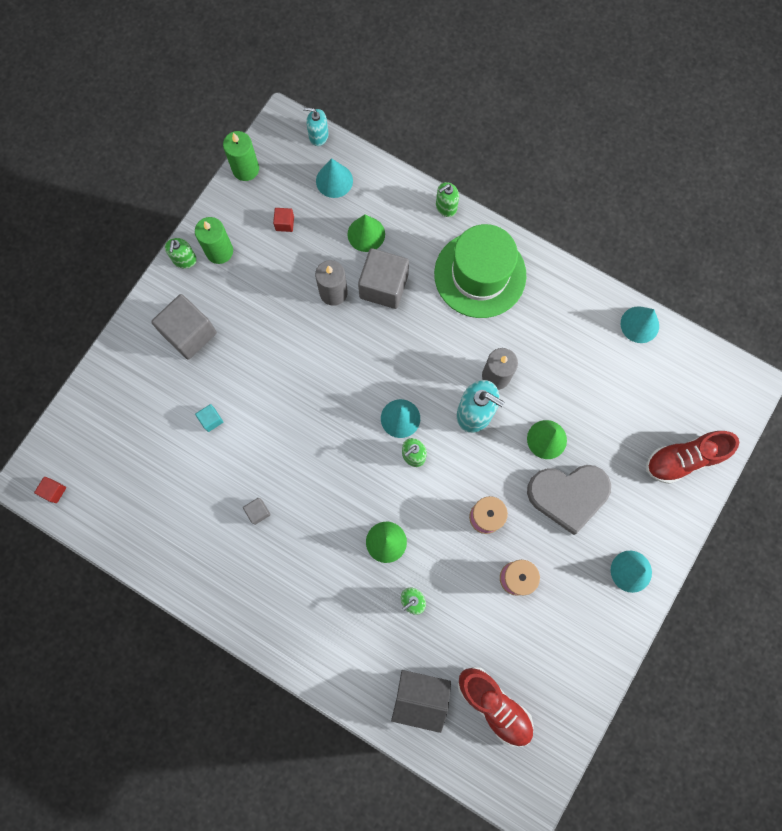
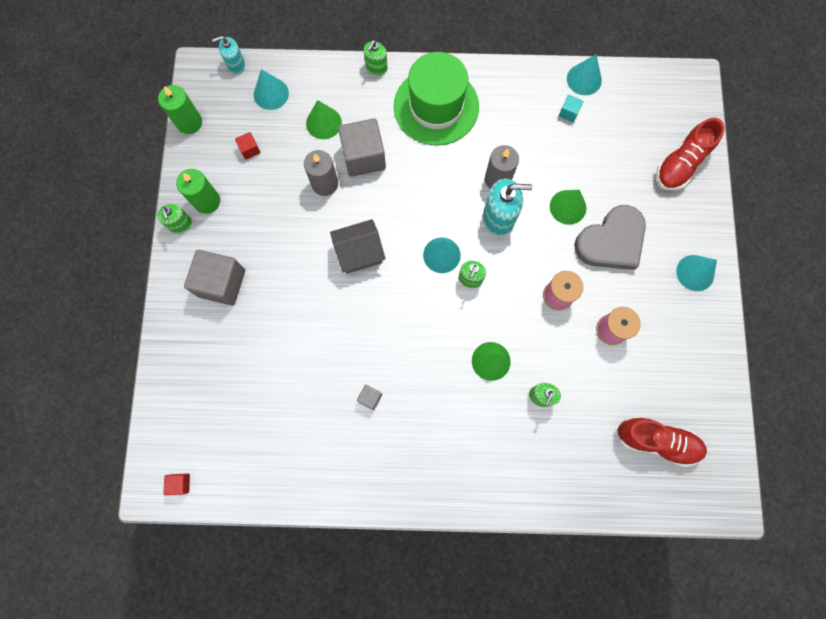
camera: 30 degrees left, 0 degrees up
turquoise cube [195,404,223,432] -> turquoise cube moved to [559,95,583,122]
grey house [391,670,451,733] -> grey house moved to [330,219,385,274]

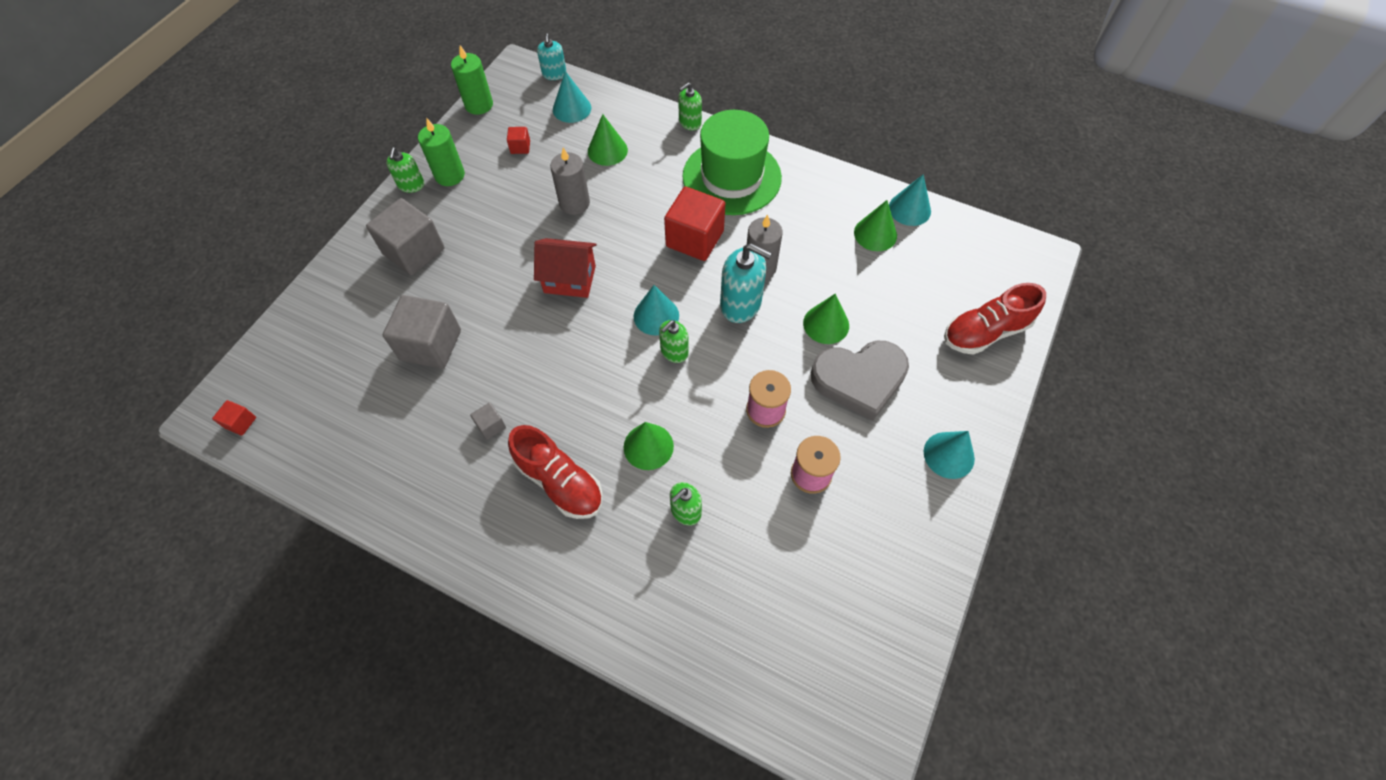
camera: 25 degrees right, 15 degrees down
turquoise soap dispenser [212,36,245,74] -> turquoise soap dispenser turned 105 degrees counterclockwise [537,33,567,80]
grey house [330,219,385,274] -> red house [534,238,597,298]
grey cube [338,118,386,177] -> grey cube moved to [383,295,461,369]
turquoise cube [559,95,583,122] -> green cone [854,200,897,251]
red shoe [617,417,707,467] -> red shoe moved to [508,425,603,519]
none -> red cube [664,186,725,261]

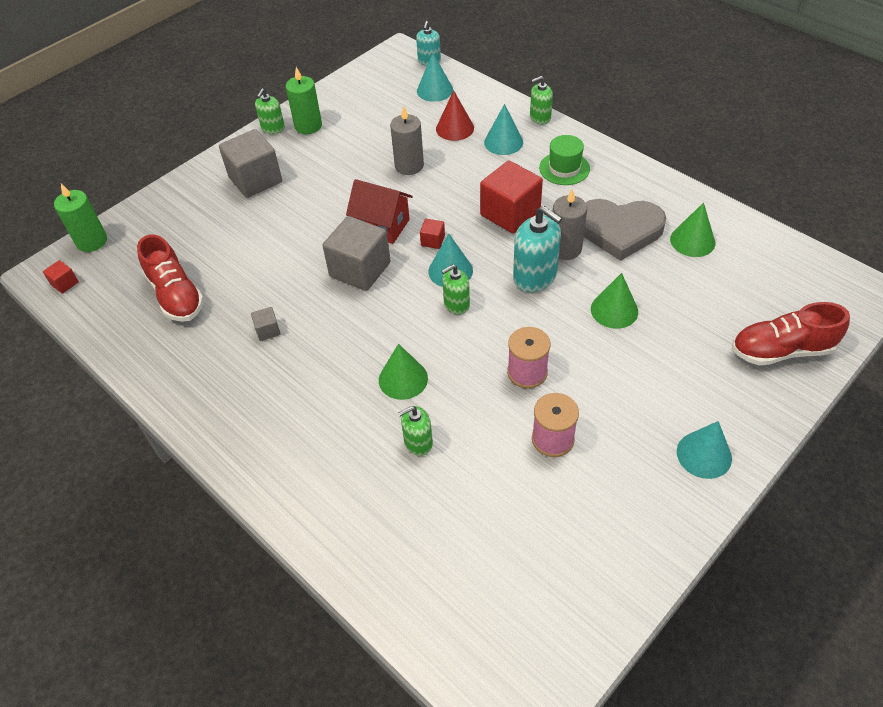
camera: 20 degrees right, 10 degrees down
grey cube [383,295,461,369] -> grey cube moved to [323,216,391,291]
green candle [451,45,493,115] -> green candle moved to [54,184,107,252]
red cube [507,127,530,154] -> red cube moved to [420,219,445,249]
red shoe [508,425,603,519] -> red shoe moved to [137,235,204,322]
green cone [588,114,628,166] -> red cone [436,90,474,141]
green hat [682,110,782,215] -> green hat [539,135,590,185], size x0.52
grey heart [811,341,909,420] -> grey heart moved to [584,199,666,261]
turquoise cone [889,174,931,226] -> turquoise cone moved to [484,104,523,155]

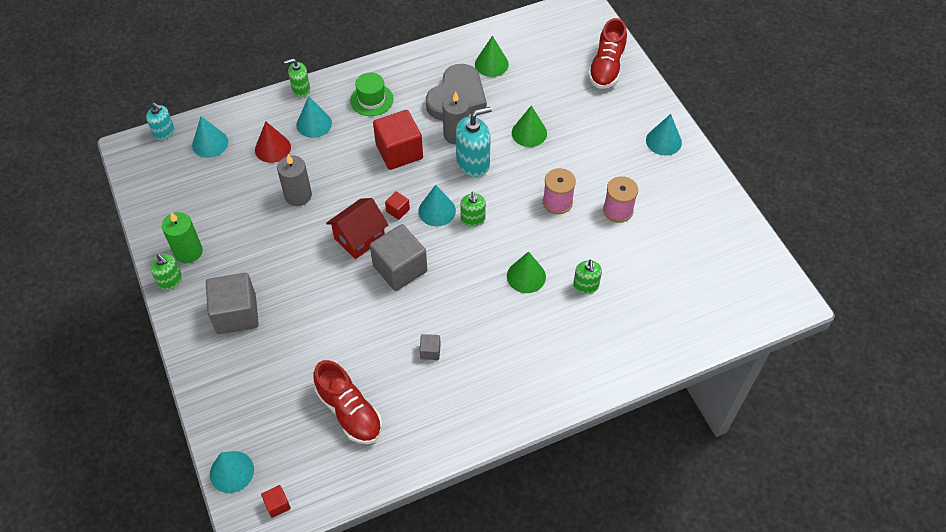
camera: 70 degrees left, 5 degrees up
green candle [54,184,107,252] -> turquoise cone [210,451,254,493]
red shoe [137,235,204,322] -> red shoe turned 60 degrees clockwise [313,360,382,444]
green soap dispenser [530,76,553,124] -> green soap dispenser turned 75 degrees clockwise [284,59,310,97]

